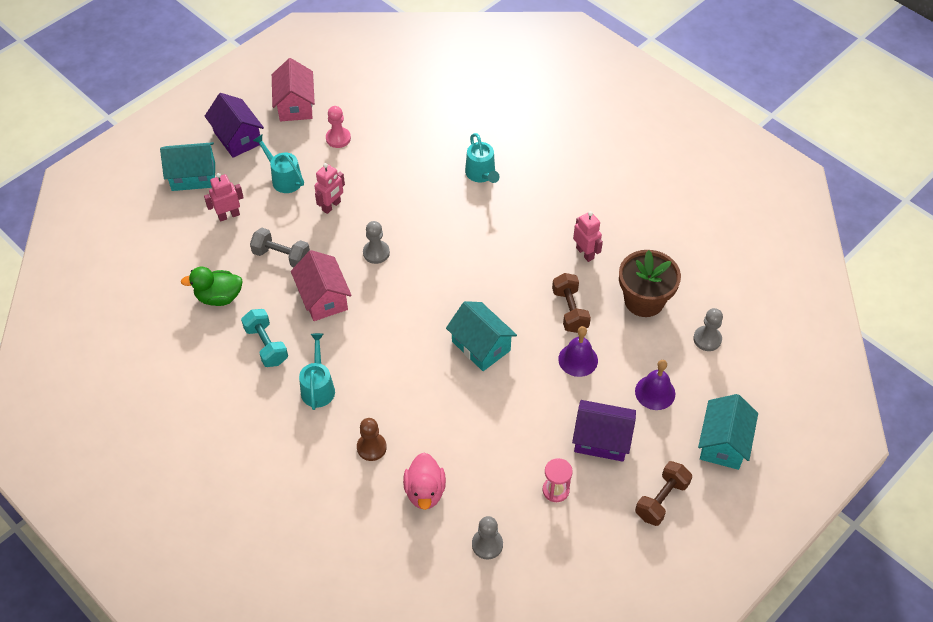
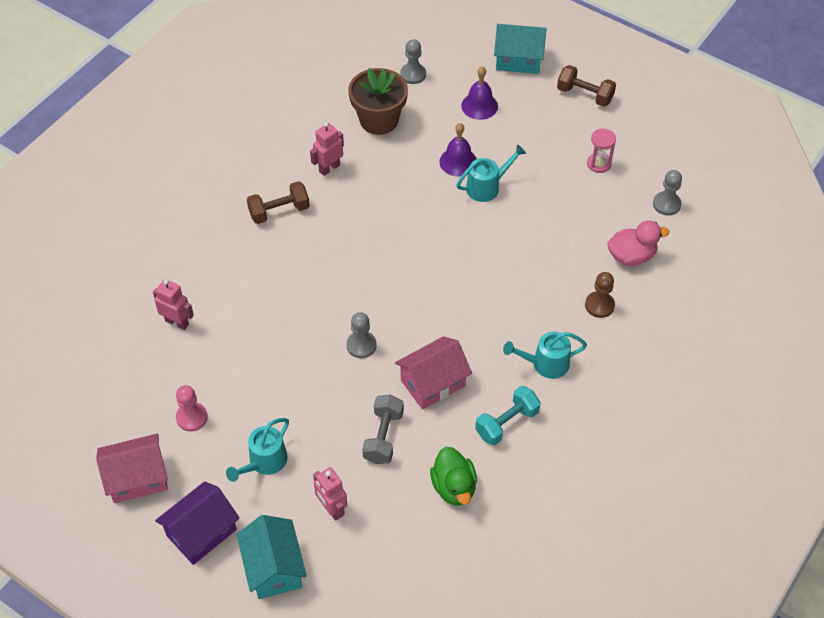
camera: 100 degrees left, 0 degrees up
pink robot [314,163,345,214] -> pink robot moved to [153,279,194,330]
turquoise house [446,301,517,371] -> none
turquoise watering can [465,133,500,183] -> turquoise watering can moved to [456,144,526,202]
brown dumbbell [552,273,591,333] -> brown dumbbell moved to [247,181,310,224]
purple house [572,400,636,462] -> none

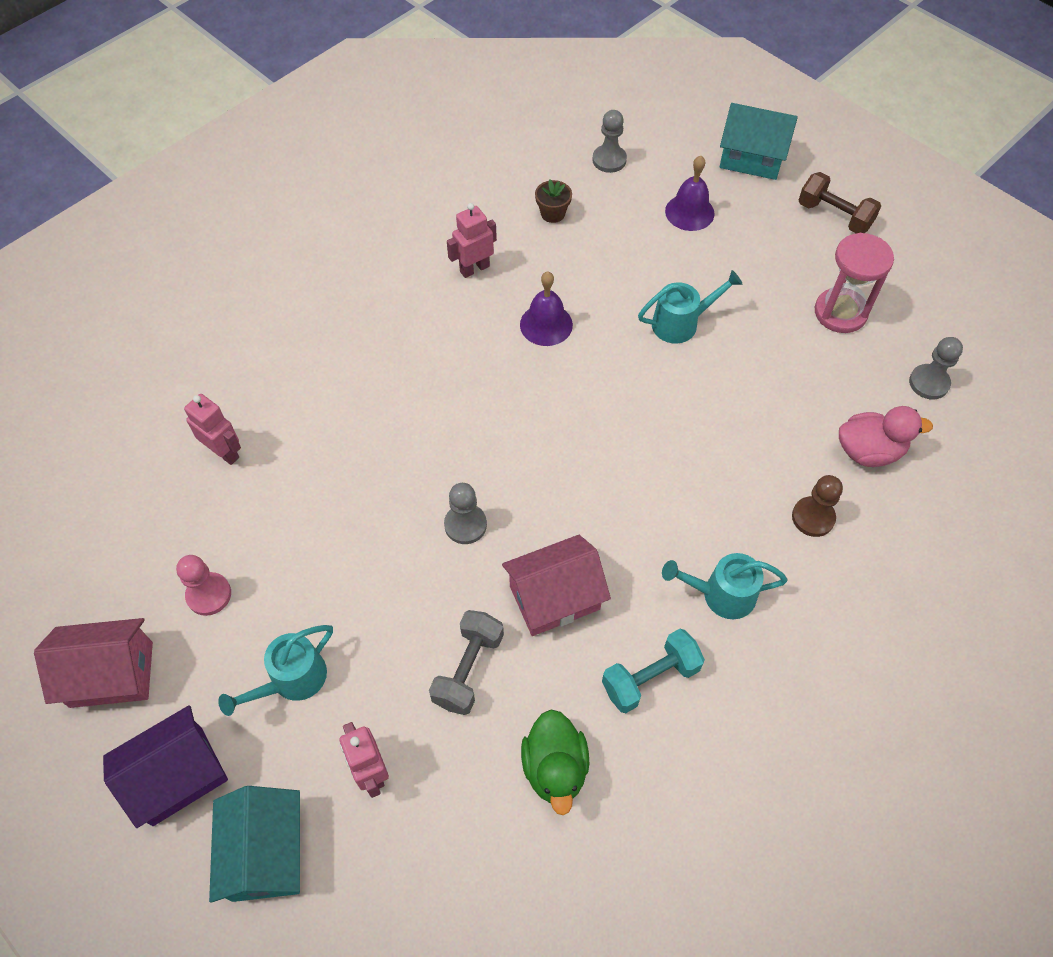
camera: 10 degrees right, 5 degrees up
brown dumbbell [247,181,310,224] -> none
brown flower pot [348,68,408,135] -> brown flower pot [535,179,572,223], size x0.47
purple bell [439,123,477,177] -> purple bell moved to [520,272,573,346]
pink hourglass [587,128,616,173] -> pink hourglass [815,233,894,333], size x1.58

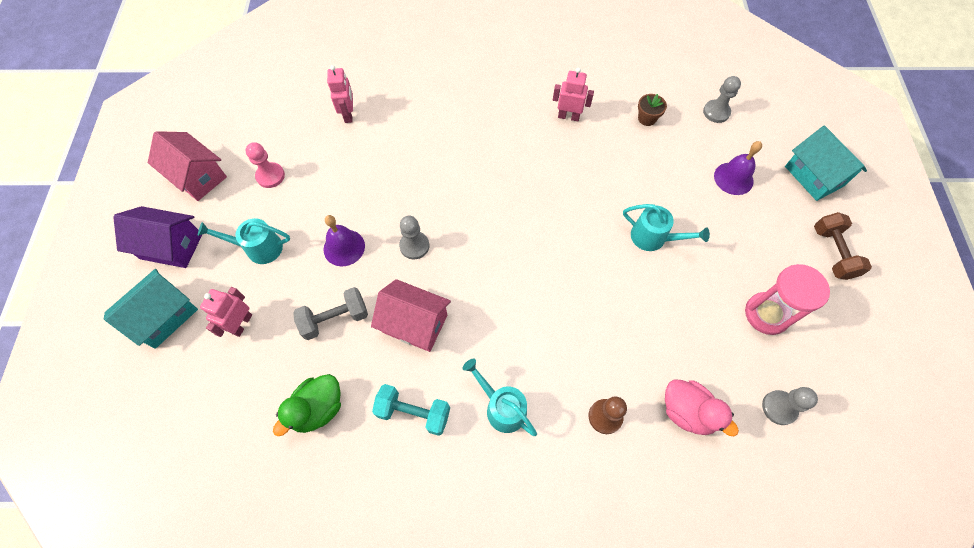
camera: 45 degrees right, 5 degrees up
purple bell [520,272,573,346] -> purple bell moved to [323,215,365,266]

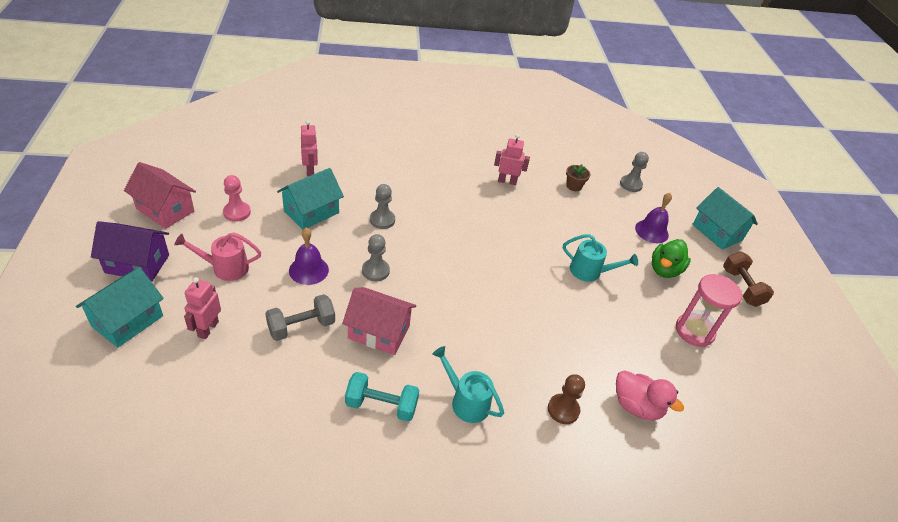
camera: 10 degrees left, 20 degrees down
turquoise watering can [198,218,290,264] -> pink watering can [174,232,261,281]
green duck [273,374,341,436] -> green duck moved to [652,239,691,278]
grey pawn [762,387,818,425] -> grey pawn moved to [370,184,395,229]
none -> turquoise house [277,168,344,230]

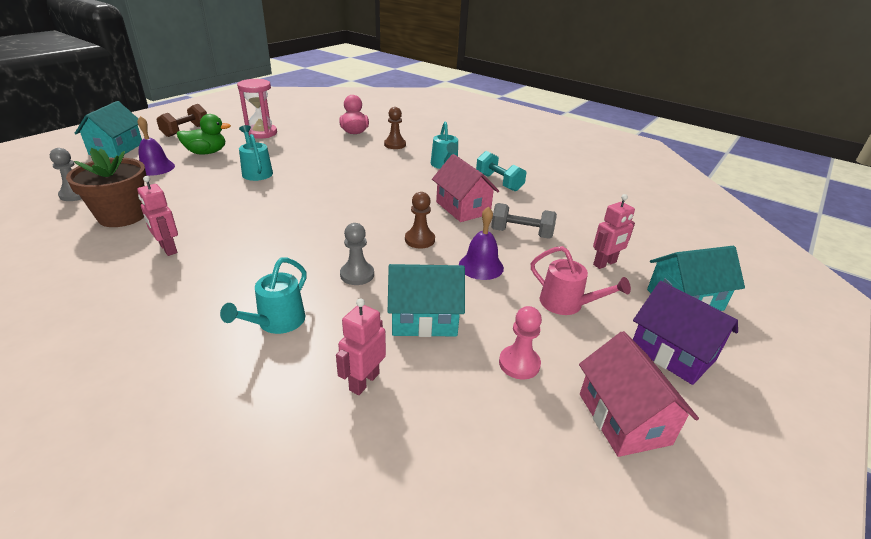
camera: 135 degrees left, 10 degrees down
grey pawn [362,234,390,281] -> brown pawn [405,192,435,248]
brown flower pot [566,164,590,191] -> brown flower pot [66,148,147,227], size x2.12
none -> turquoise watering can [220,258,307,334]

